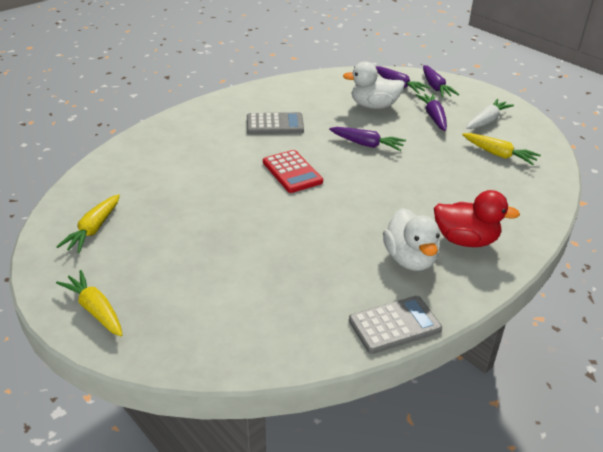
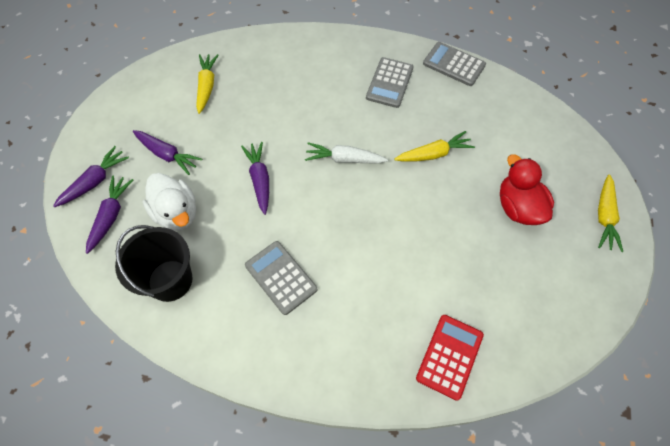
camera: 125 degrees left, 25 degrees up
yellow carrot [56,194,120,253] -> yellow carrot moved to [394,131,475,162]
red calculator [263,150,323,193] -> red calculator moved to [416,315,484,401]
white duck [383,208,440,271] -> grey calculator [366,57,414,108]
purple carrot [416,93,447,131] -> purple carrot turned 105 degrees counterclockwise [133,130,202,175]
red duck [434,190,520,247] -> red duck moved to [500,155,554,225]
white carrot [466,99,514,129] -> white carrot moved to [305,142,388,164]
none -> black bucket [115,225,193,302]

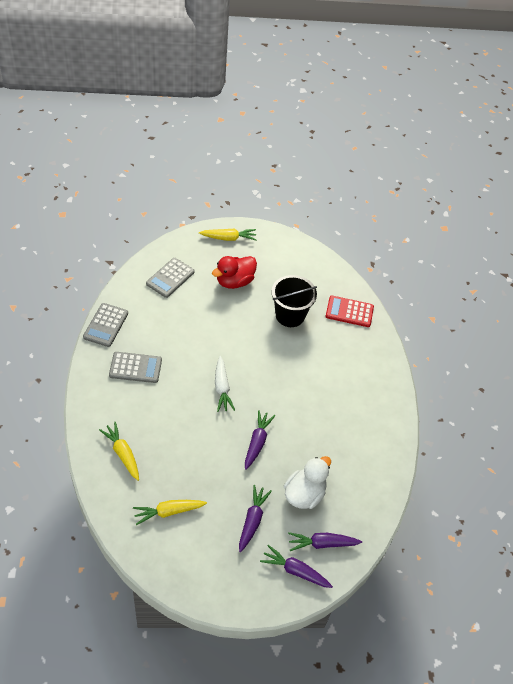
camera: 110 degrees left, 10 degrees down
black bucket [115,225,193,302] -> black bucket moved to [271,275,317,327]
purple carrot [241,142,269,215] -> purple carrot turned 135 degrees clockwise [245,410,275,470]
grey calculator [245,241,317,315] -> grey calculator moved to [146,258,195,298]
yellow carrot [394,131,475,162] -> yellow carrot moved to [99,422,139,481]

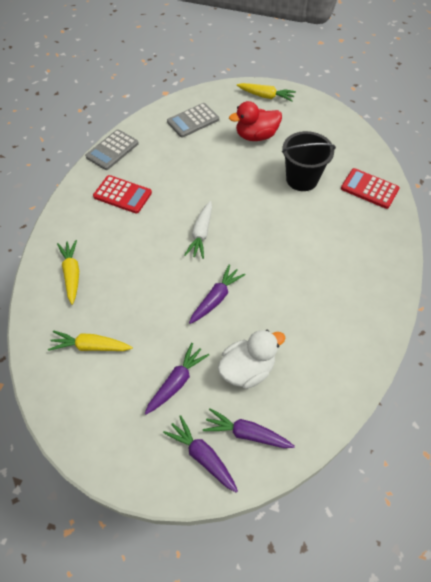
camera: 25 degrees right, 5 degrees up
grey calculator [109,352,162,383] -> red calculator [93,175,152,214]

